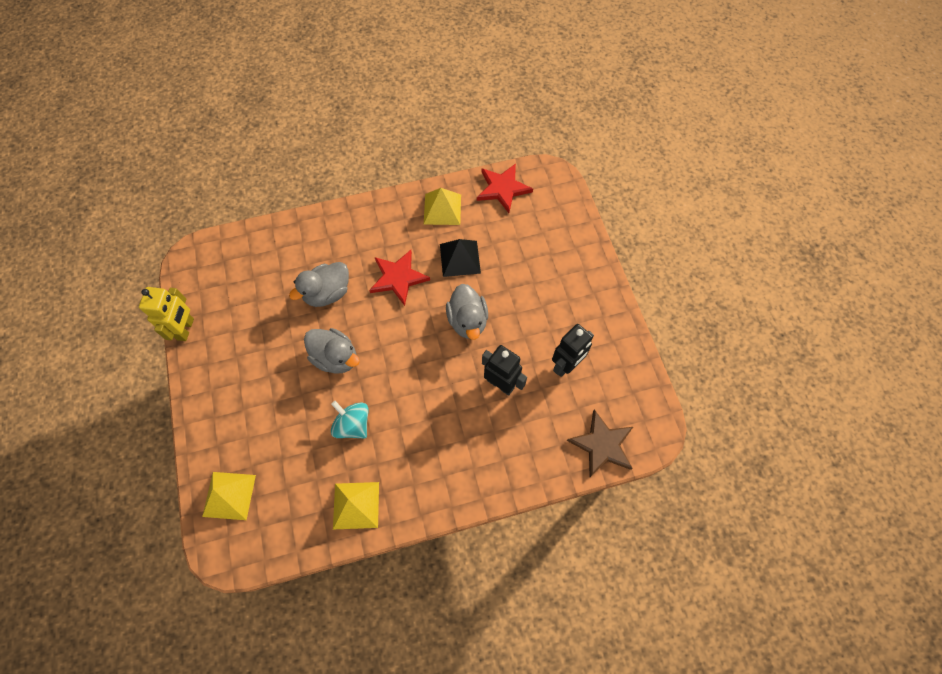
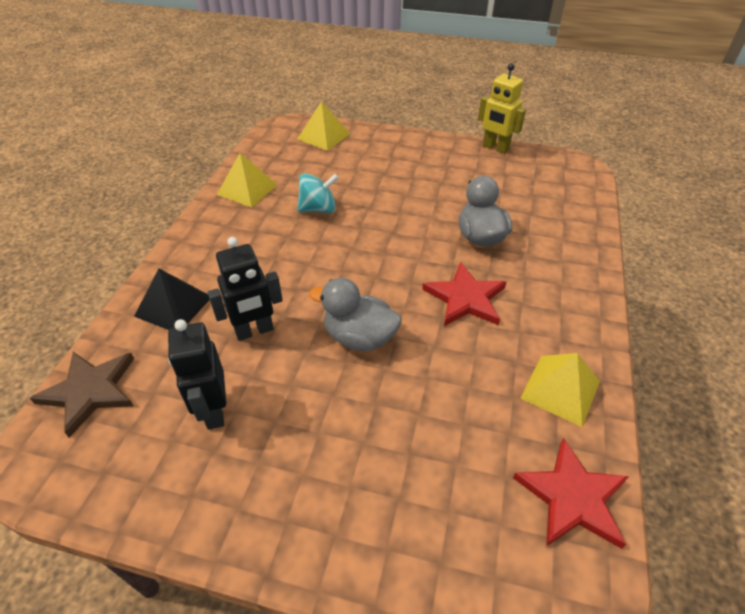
camera: 120 degrees right, 20 degrees down
grey duck [304,328,360,374] -> none
black pyramid [440,239,481,277] -> black pyramid moved to [134,269,210,330]

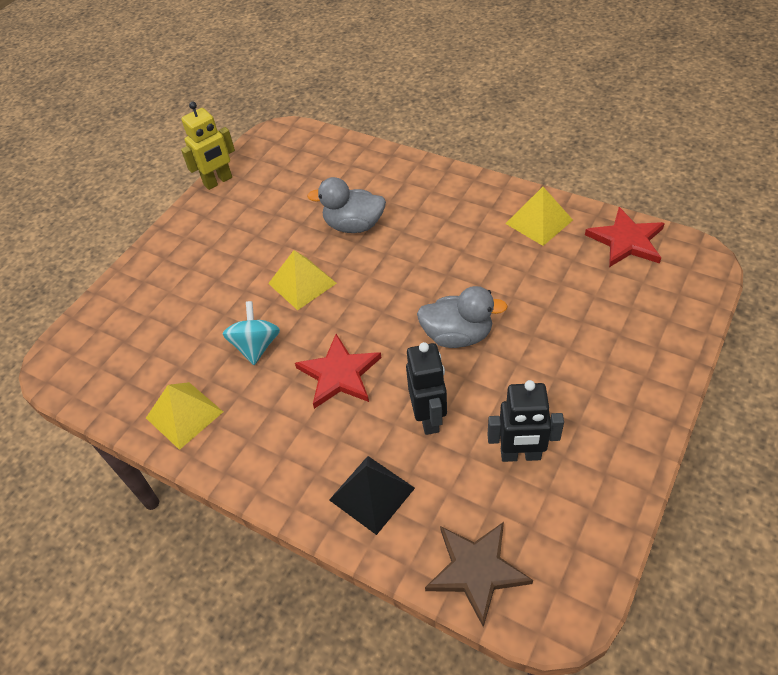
camera: 70 degrees left, 5 degrees up
yellow pyramid [297,101,350,151] -> yellow pyramid moved to [268,250,337,310]
grey duck [309,278,401,351] -> grey duck turned 120 degrees counterclockwise [417,286,508,348]
red star [422,262,506,326] -> red star moved to [295,334,381,409]

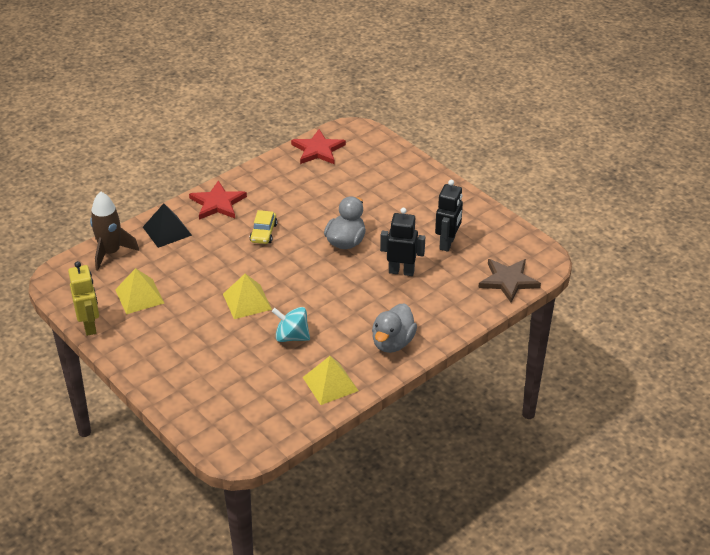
camera: 75 degrees left, 10 degrees down
red star [295,334,381,409] -> red star moved to [189,180,247,220]
grey duck [307,177,386,233] -> grey duck moved to [372,303,417,353]
black pyramid [329,456,415,535] -> black pyramid moved to [143,204,192,248]
yellow pyramid [505,187,573,246] -> yellow pyramid moved to [115,268,164,314]
none -> brown rocket [90,191,139,271]
none -> yellow car [250,210,277,244]

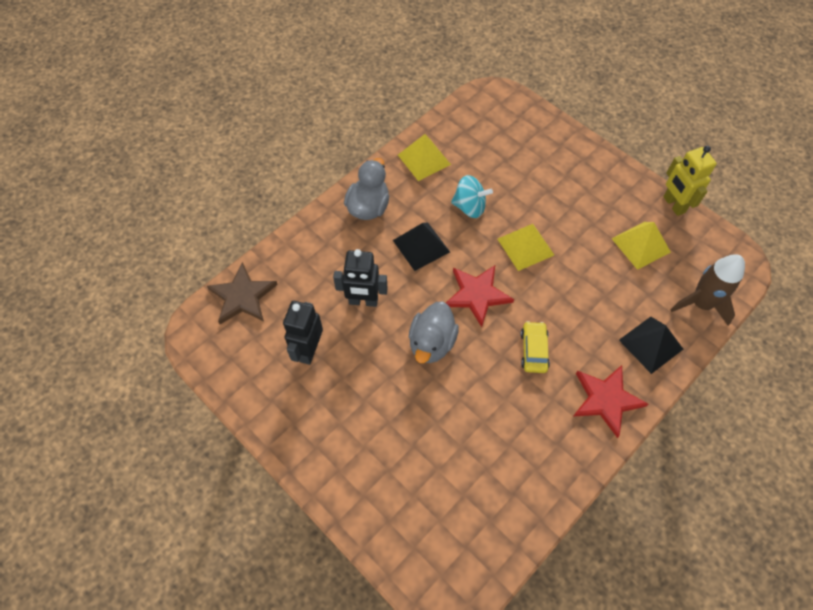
camera: 175 degrees right, 20 degrees up
red star [291,129,346,165] -> red star moved to [446,265,514,327]
none -> black pyramid [393,222,450,271]

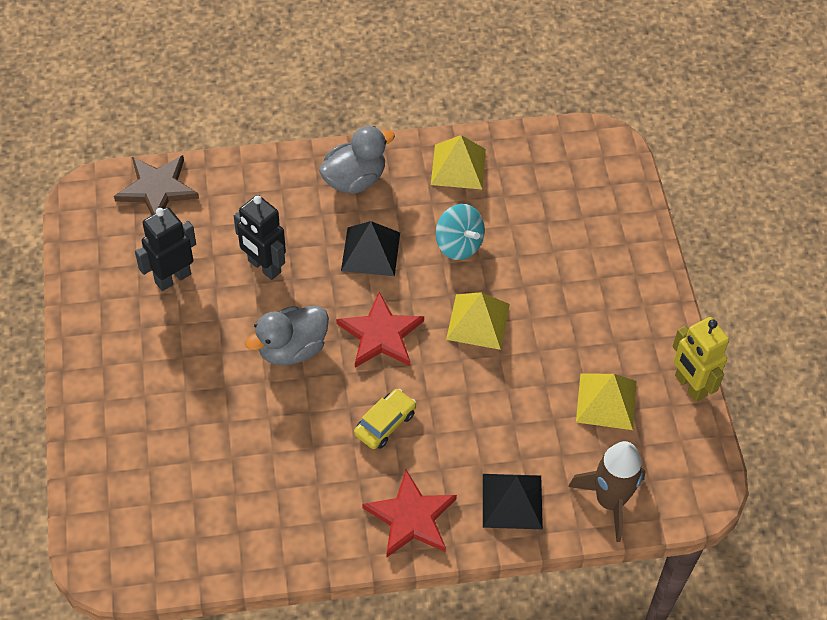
camera: 35 degrees right, 5 degrees down
yellow robot [663,146,717,216] -> yellow robot turned 45 degrees counterclockwise [672,317,729,402]

